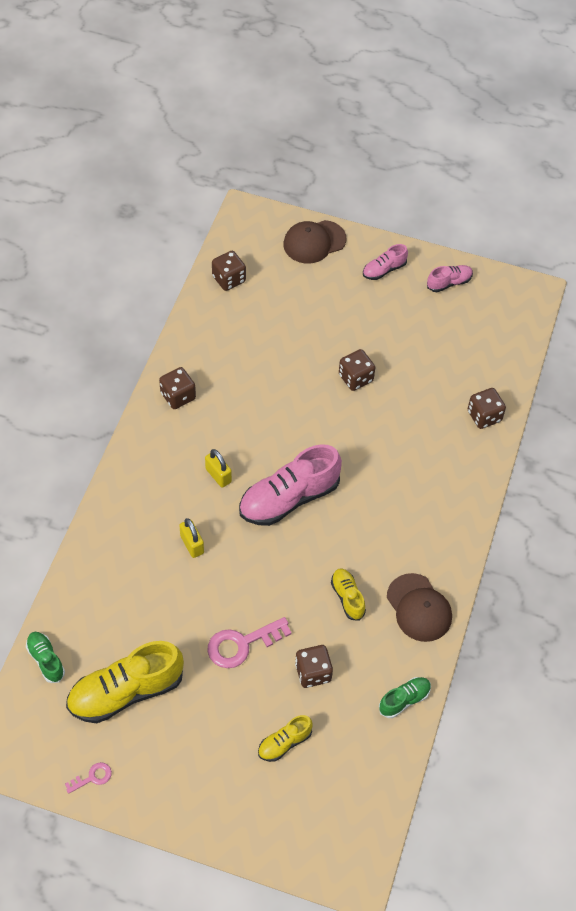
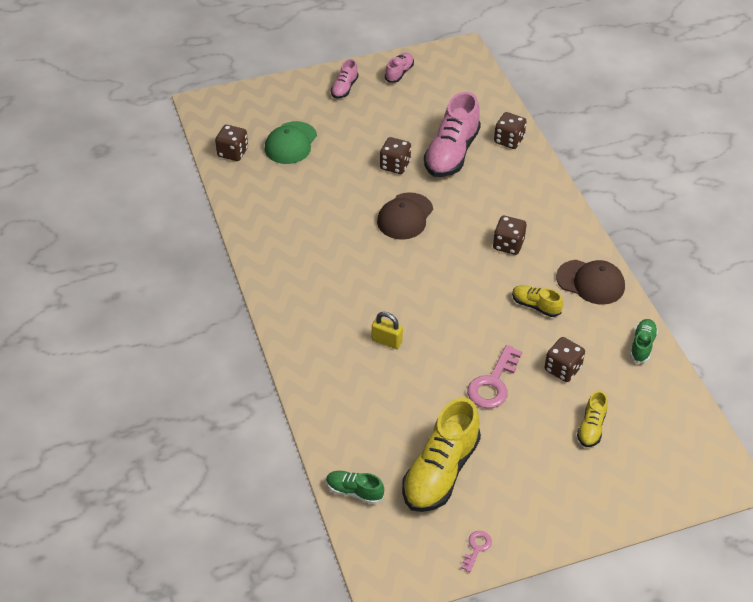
camera: 35 degrees left, 10 degrees down
brown dice [159,367,196,409] -> brown dice moved to [493,216,527,255]
yellow padlock [205,449,232,488] -> none
pink shoe [239,444,342,526] -> pink shoe moved to [424,92,481,177]
brown cap [283,220,346,263] -> brown cap moved to [377,192,433,240]
none -> green cap [265,121,317,164]

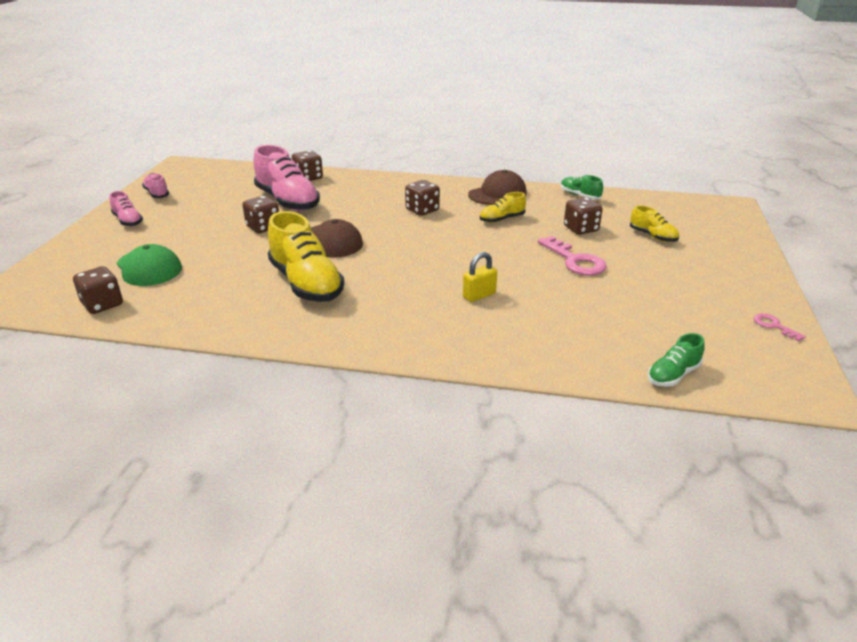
camera: 60 degrees left, 15 degrees down
yellow shoe [402,398,481,512] -> yellow shoe moved to [268,211,344,302]

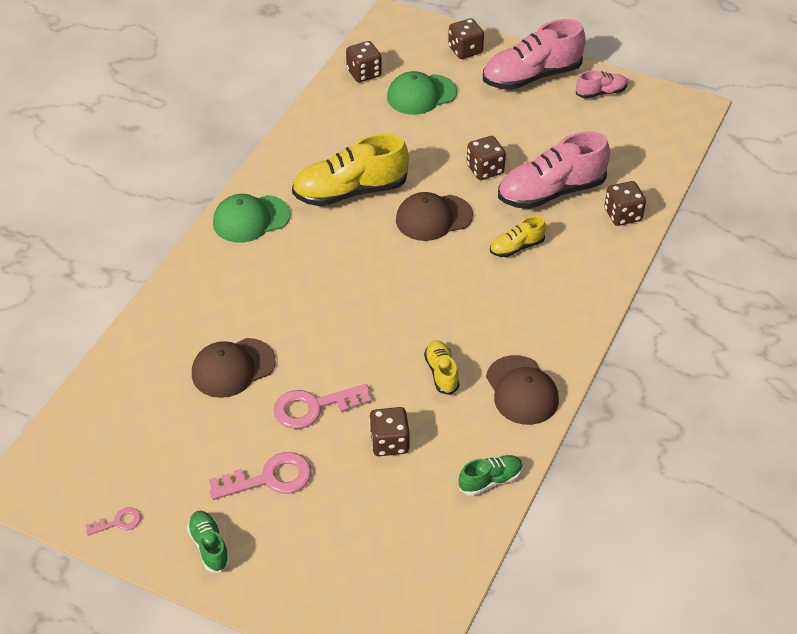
camera: 105 degrees right, 15 degrees up
pink shoe [110,191,143,226] -> pink shoe [483,19,586,90], size x2.00
brown dice [405,180,440,216] -> brown dice moved to [448,18,484,59]
yellow padlock [463,252,497,302] -> none
yellow shoe [630,205,679,242] -> yellow shoe moved to [490,216,546,257]
green shoe [648,333,705,387] -> green shoe moved to [187,511,230,573]
none -> brown cap [192,338,276,398]
none -> pink key [209,452,312,500]
none -> green cap [213,194,290,243]

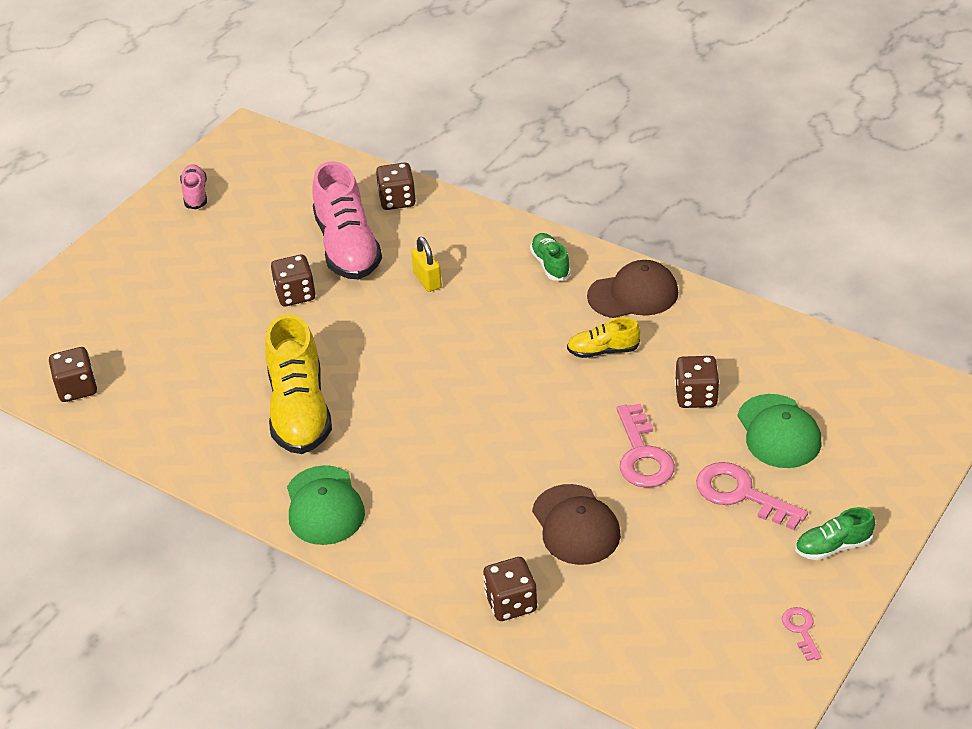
camera: 80 degrees left, 5 degrees down
pink key [209,452,312,500] -> pink key turned 45 degrees counterclockwise [696,462,808,530]
green cap [387,71,457,115] -> green cap moved to [738,394,822,468]
brown cap [396,192,473,241] -> none
brown dice [448,18,484,59] -> brown dice moved to [483,557,537,621]
green shoe [459,455,523,496] -> green shoe moved to [530,233,571,281]
pink shoe [483,19,586,90] -> none
yellow shoe [490,216,546,257] -> yellow padlock [411,237,442,292]

